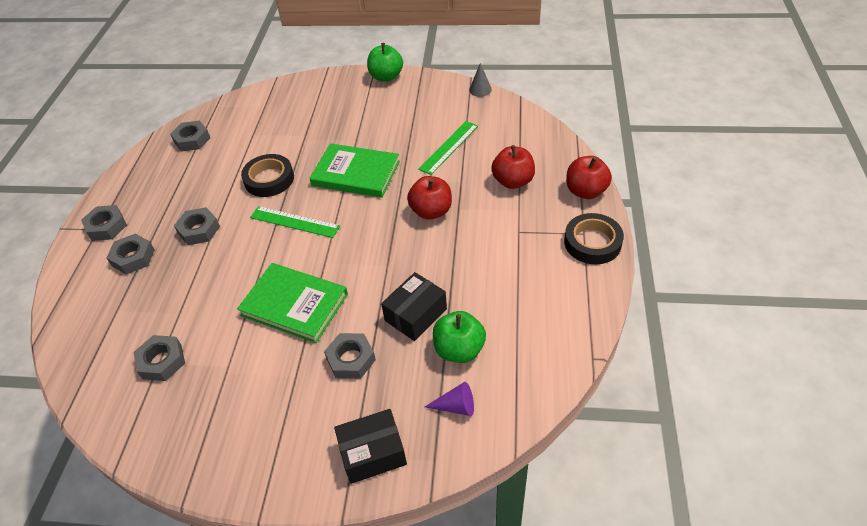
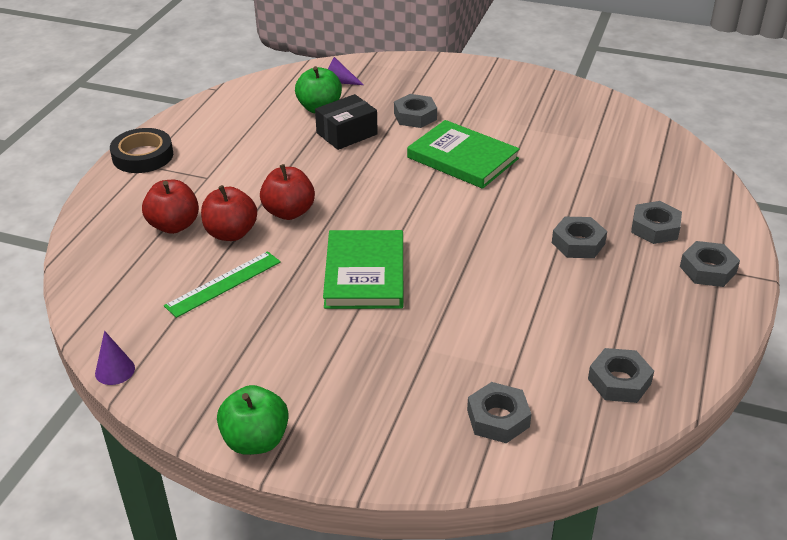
camera: 170 degrees left, 10 degrees down
grey nut [134,335,185,381] -> grey nut moved to [467,382,531,443]
black tape [241,154,294,197] -> none
green ruler [250,206,340,238] -> none
green book [310,143,400,198] -> green book turned 60 degrees clockwise [323,230,403,309]
black box [334,409,407,484] -> none
grey cone [469,63,492,97] -> purple cone [95,331,135,385]
red apple [566,156,612,199] -> red apple moved to [201,185,257,241]

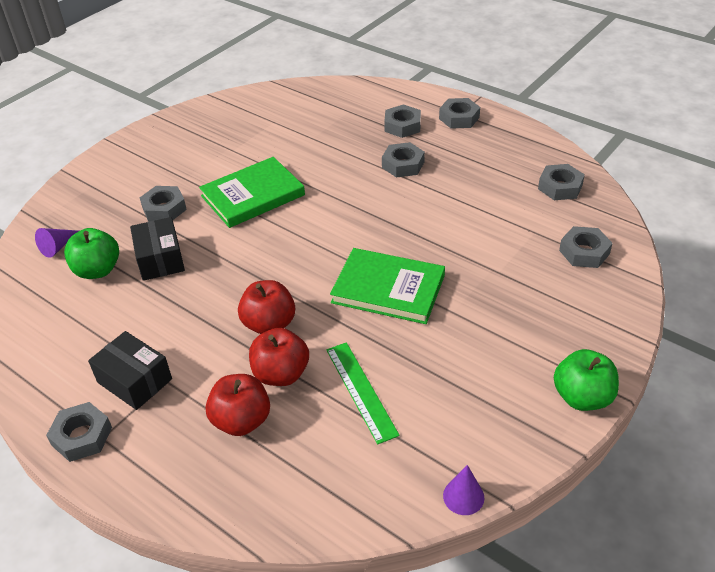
camera: 70 degrees left, 5 degrees up
black tape [110,128,173,173] -> grey nut [46,402,112,462]
none -> black box [88,331,172,410]

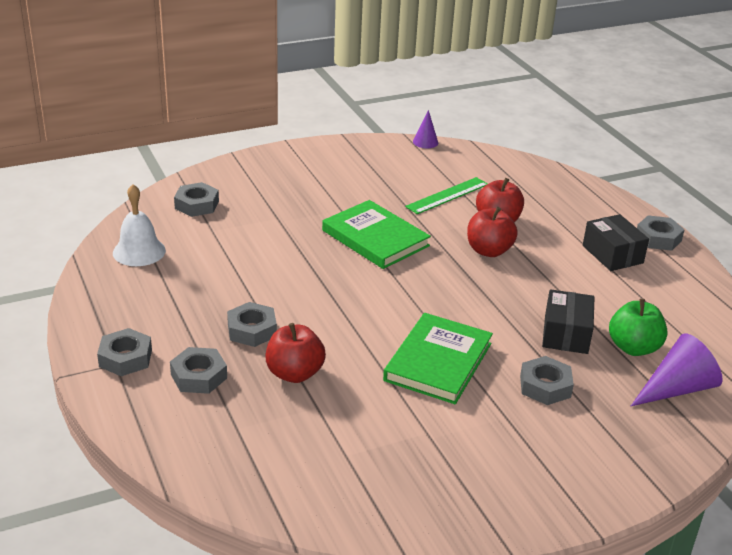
camera: 155 degrees left, 10 degrees down
purple cone [35,228,79,258] -> purple cone [631,333,723,406], size x1.74
green book [199,157,305,228] -> green book turned 60 degrees counterclockwise [383,313,493,404]
red apple [206,374,270,436] -> red apple moved to [266,323,326,383]
green ruler [326,342,400,444] -> green ruler turned 45 degrees clockwise [405,177,488,214]
grey nut [538,164,585,200] -> white bell [113,184,166,266]
green apple [554,349,619,411] -> none

